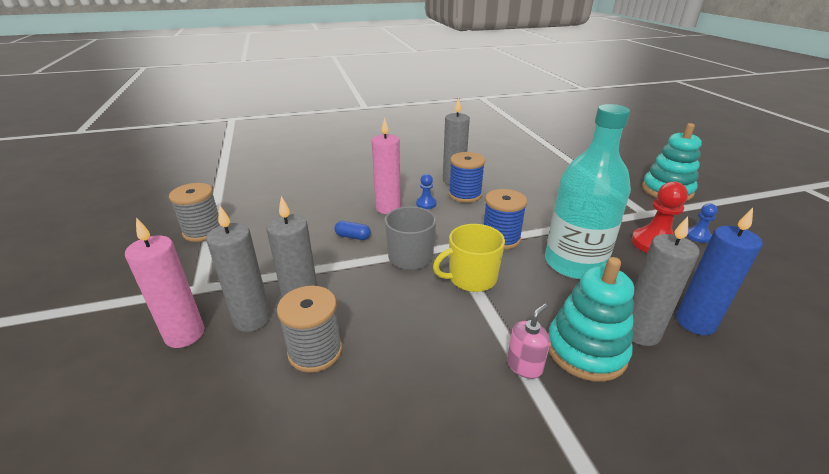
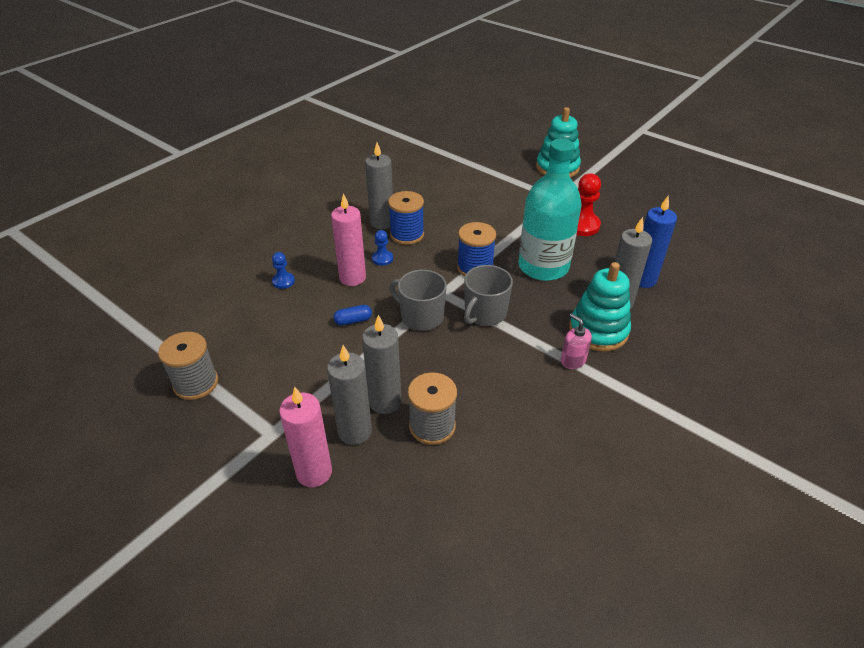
camera: 35 degrees left, 10 degrees up
yellow mug [433,224,505,292] -> grey mug [464,265,513,326]
pink soap dispenser [507,303,550,379] -> pink soap dispenser turned 45 degrees counterclockwise [561,313,592,369]
blue pawn [687,203,718,243] -> blue pawn moved to [272,252,295,289]

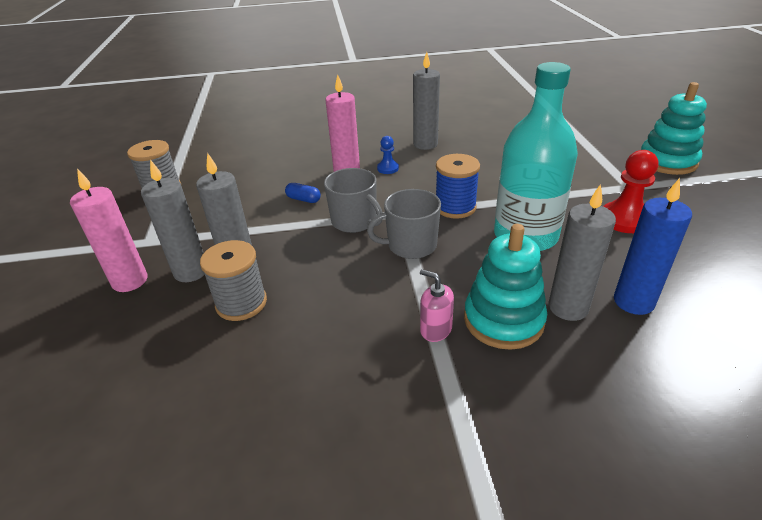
camera: 45 degrees right, 5 degrees down
blue pawn [272,252,295,289] -> none
blue spool [388,191,424,245] -> none
grey mug [389,270,447,331] -> grey mug turned 150 degrees clockwise [324,168,382,233]
pink soap dispenser [561,313,592,369] -> pink soap dispenser turned 60 degrees counterclockwise [420,269,454,342]

